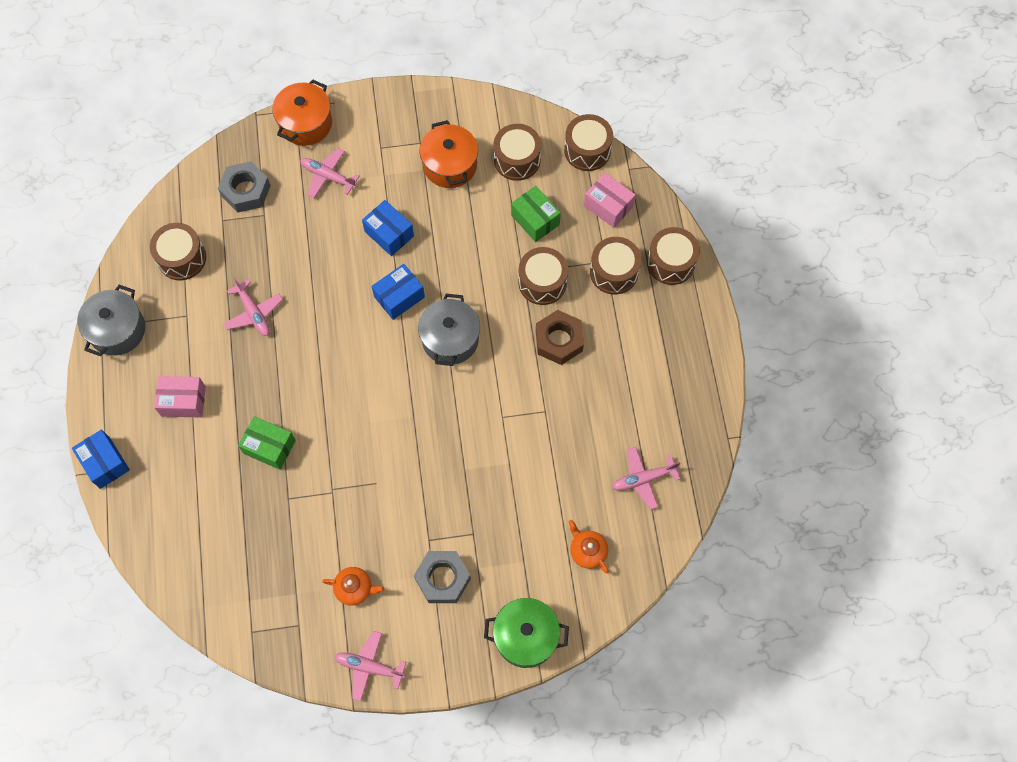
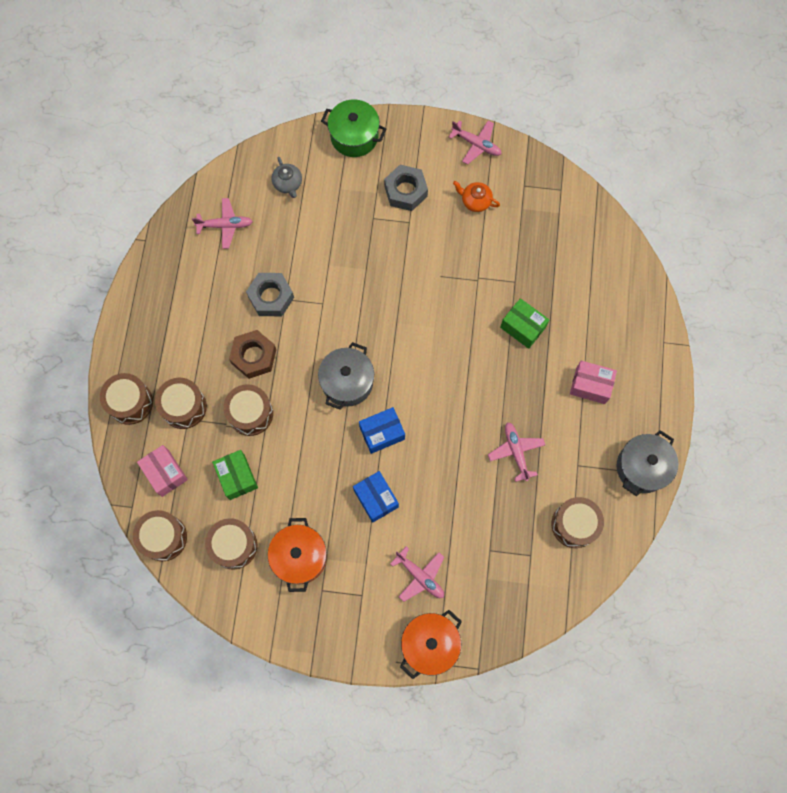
camera: 165 degrees left, 5 degrees up
blue box [72,430,130,489] -> none
grey nut [218,161,271,213] -> grey nut moved to [246,273,294,316]
orange teapot [568,520,609,573] -> grey teapot [272,157,302,198]

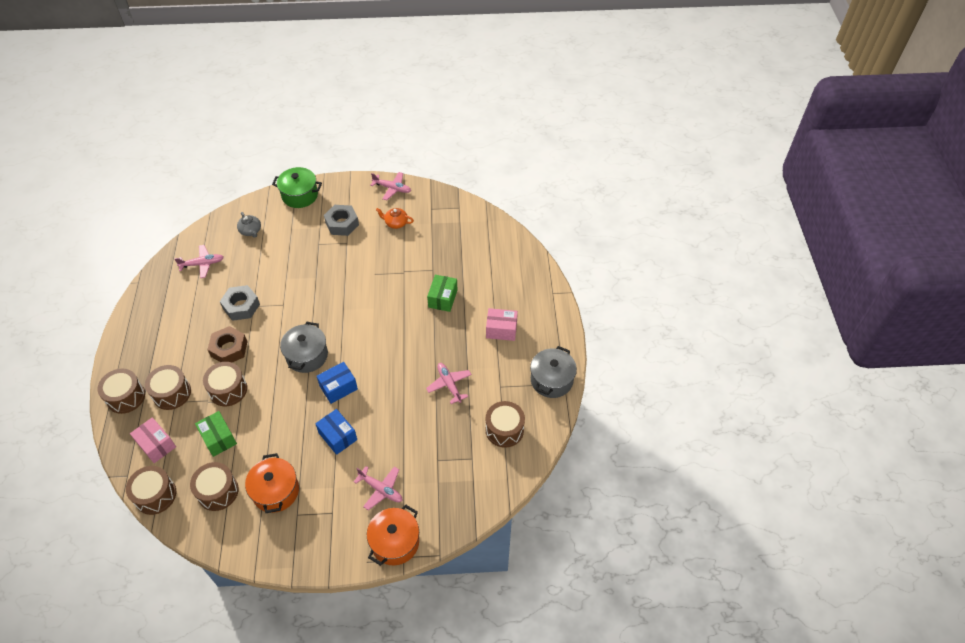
camera: 10 degrees left, 20 degrees down
green box [500,298,549,349] -> green box turned 75 degrees clockwise [427,275,457,312]

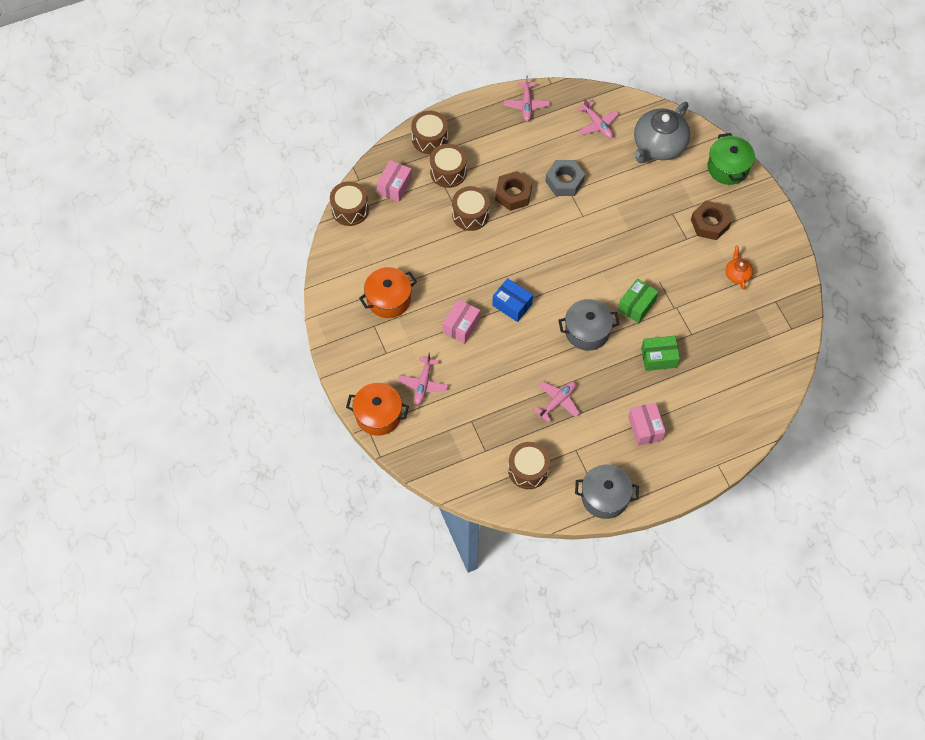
camera: 70 degrees right, 10 degrees up
brown drum [190,462,239,511] -> none
green box [195,411,237,457] -> green box moved to [618,278,658,323]
grey teapot [237,212,261,238] -> grey teapot [634,102,690,163], size x2.13
grey pot [280,322,328,373] -> grey pot moved to [558,299,620,351]
blue box [315,409,357,455] -> pink box [442,299,480,344]
grey nut [324,205,359,236] -> brown nut [691,201,732,240]
pink plane [370,172,411,200] -> pink plane moved to [504,75,550,121]

